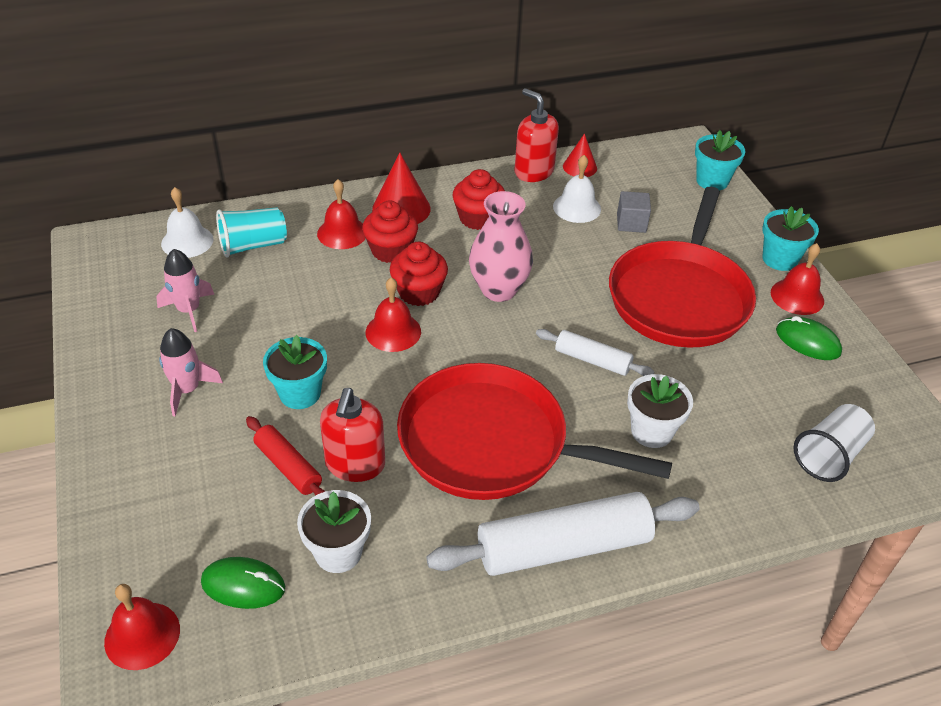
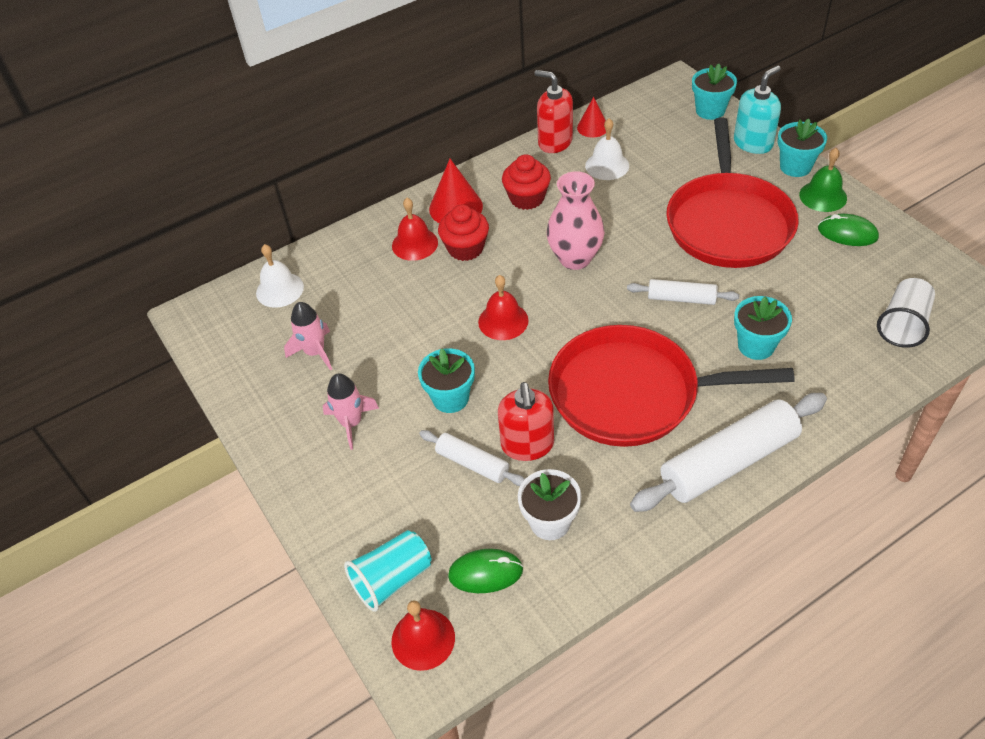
camera: 10 degrees left, 5 degrees up
turquoise cup [216,207,287,257] -> turquoise cup moved to [344,530,432,612]
red rolling pin [246,416,325,496] -> white rolling pin [419,430,525,486]
red cupcake [390,242,448,306] -> none
grey cube [617,191,651,233] -> none
white flower pot [627,374,693,448] -> turquoise flower pot [734,296,792,360]
red bell [771,243,824,315] -> green bell [799,148,847,212]
none -> turquoise soap dispenser [734,65,781,154]

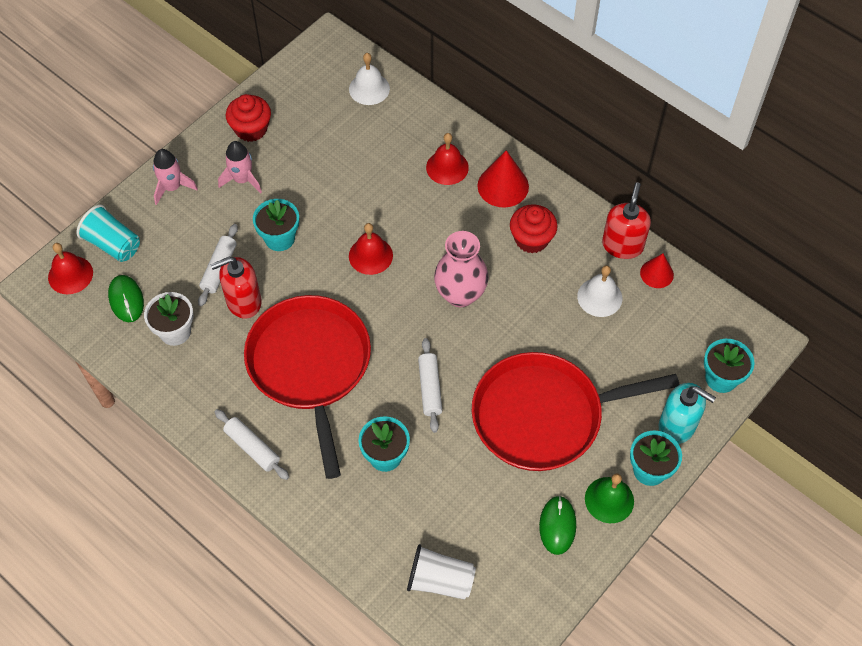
camera: 70 degrees right, 10 degrees up
pink rocket [284,302,332,371] -> pink rocket moved to [153,149,198,205]
red cupcake [438,204,489,261] -> red cupcake moved to [226,94,271,142]
white rolling pin [630,393,827,512] -> white rolling pin [215,409,289,480], size x0.53

